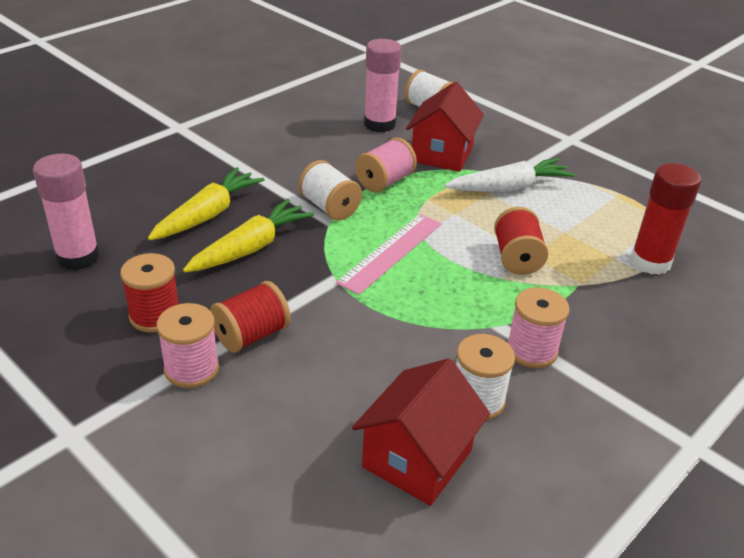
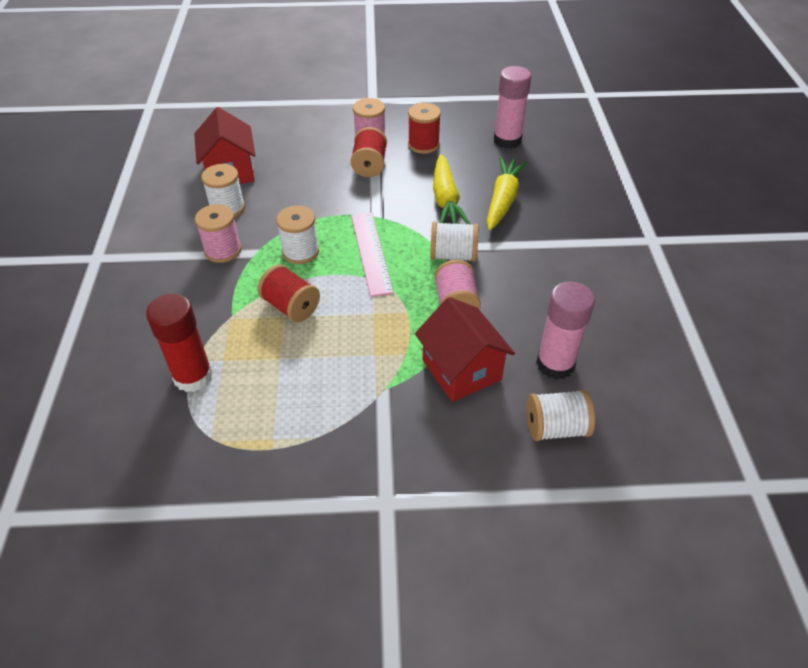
camera: 135 degrees right, 10 degrees up
yellow carrot [148,167,264,240] -> yellow carrot turned 150 degrees counterclockwise [487,157,528,230]
white carrot [445,158,575,192] -> none
none -> white spool [276,206,319,264]

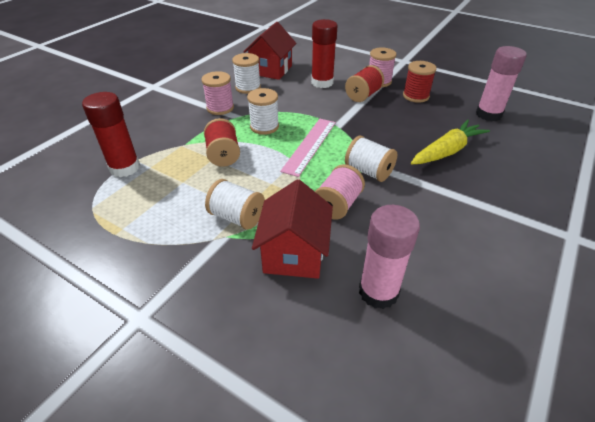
camera: 35 degrees right, 5 degrees down
yellow carrot [433,154,471,225] -> none
white spool [527,389,595,441] -> white spool moved to [205,179,265,230]
none -> red glue stick [311,19,337,88]

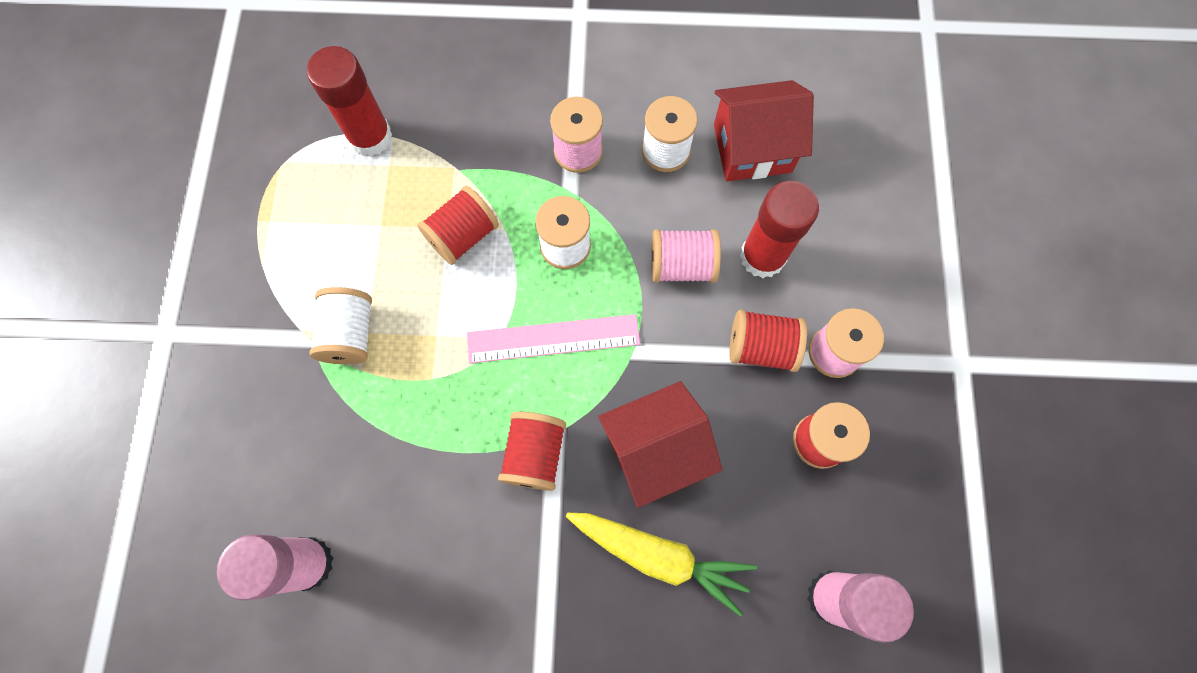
camera: 60 degrees right, 30 degrees up
red house [252,179,333,279] -> red house moved to [598,381,722,508]
pink spool [315,164,365,220] -> pink spool moved to [651,229,721,283]
white spool [345,136,397,182] -> red spool [498,412,566,491]

